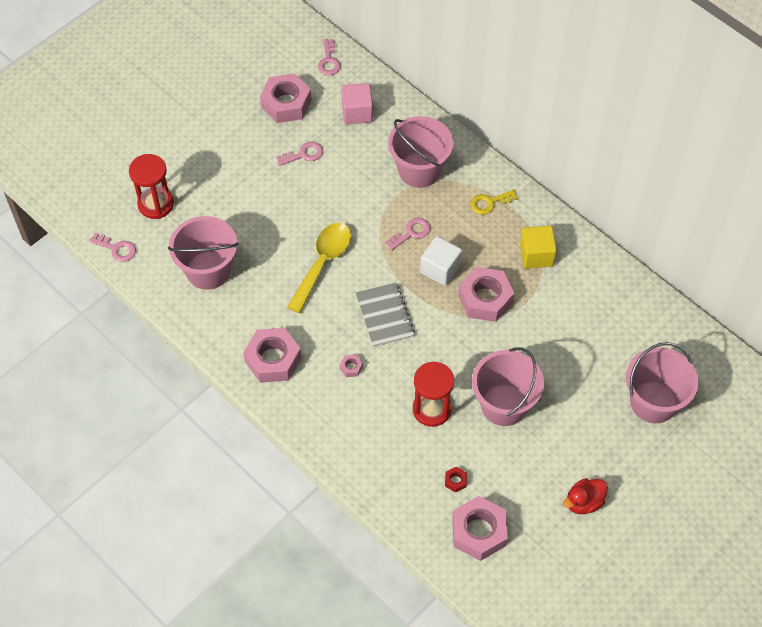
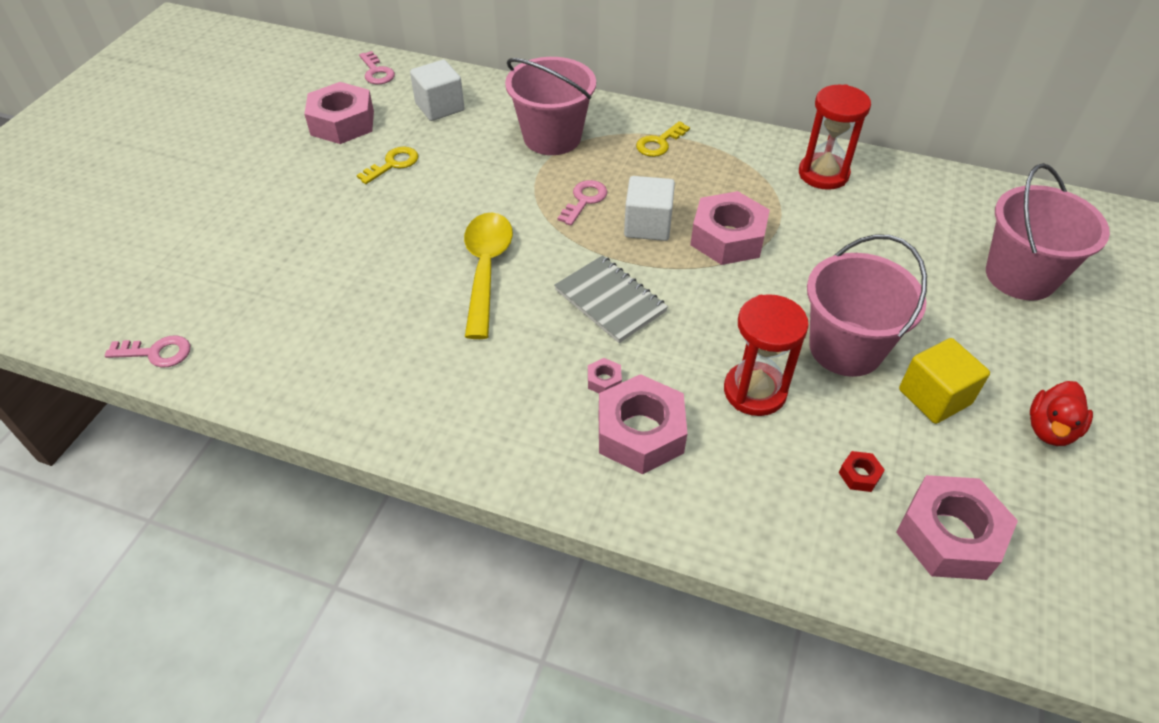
camera: 25 degrees left, 10 degrees down
red hourglass [129,154,174,219] -> red hourglass moved to [799,84,871,190]
pink bucket [168,216,239,290] -> none
pink nut [243,328,301,383] -> pink nut moved to [599,374,687,474]
pink key [276,141,323,166] -> yellow key [357,146,419,184]
pink cube [341,83,373,124] -> white cube [410,60,464,121]
yellow cube [520,226,557,268] -> yellow cube moved to [899,338,990,424]

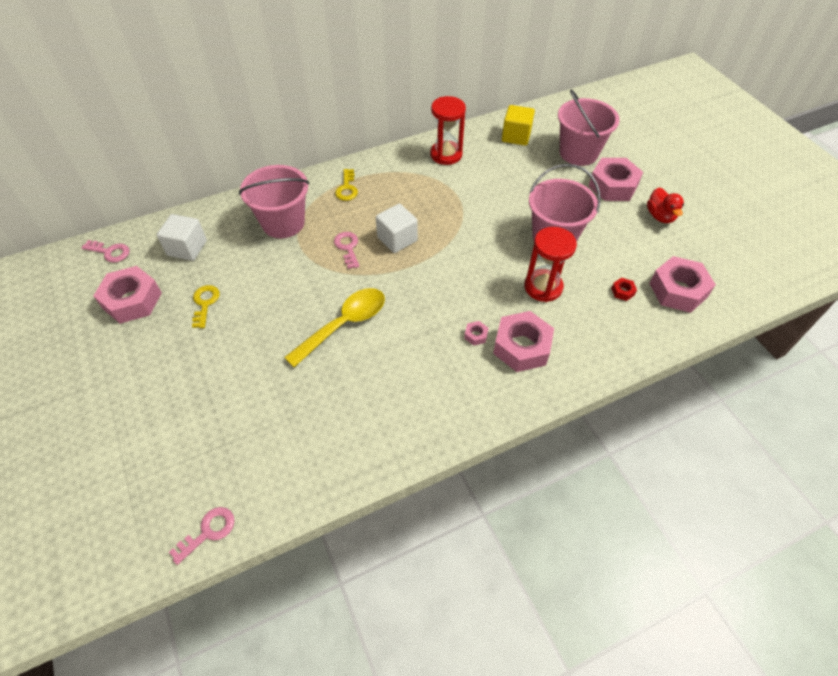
camera: 45 degrees left, 5 degrees up
yellow spoon [464,212,513,339] -> yellow spoon turned 90 degrees clockwise [284,288,385,367]
grey notebook [554,255,668,343] -> none
pink nut [690,191,770,265] -> pink nut moved to [589,158,643,201]
yellow cube [899,338,990,424] -> yellow cube moved to [502,105,535,146]

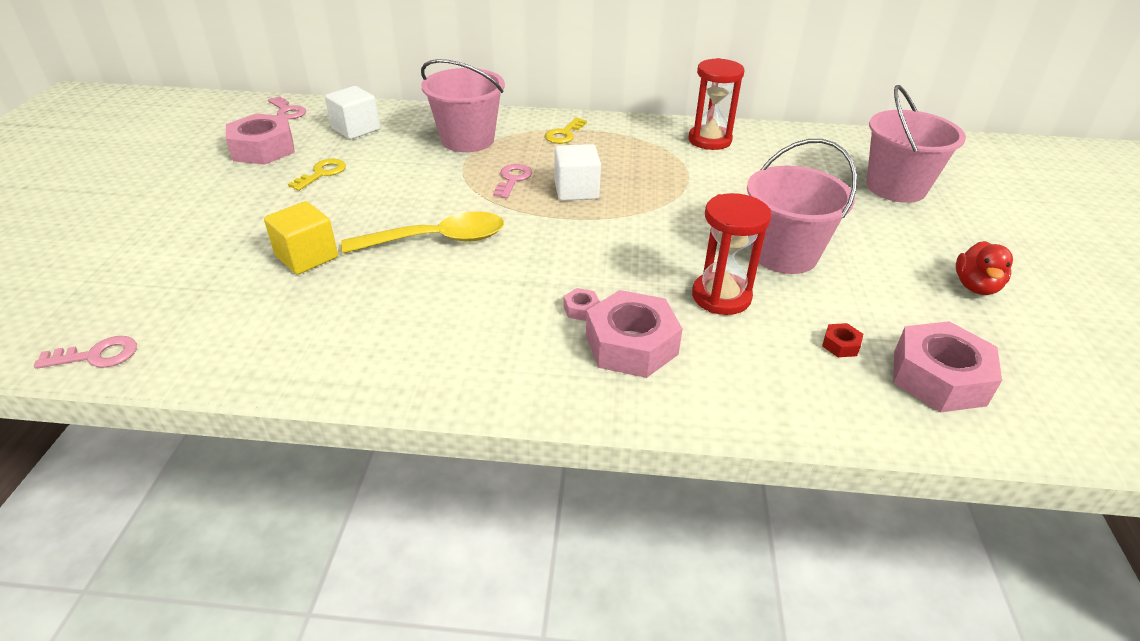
camera: 30 degrees right, 15 degrees down
yellow cube [502,105,535,146] -> yellow cube moved to [264,201,338,275]
pink nut [589,158,643,201] -> none

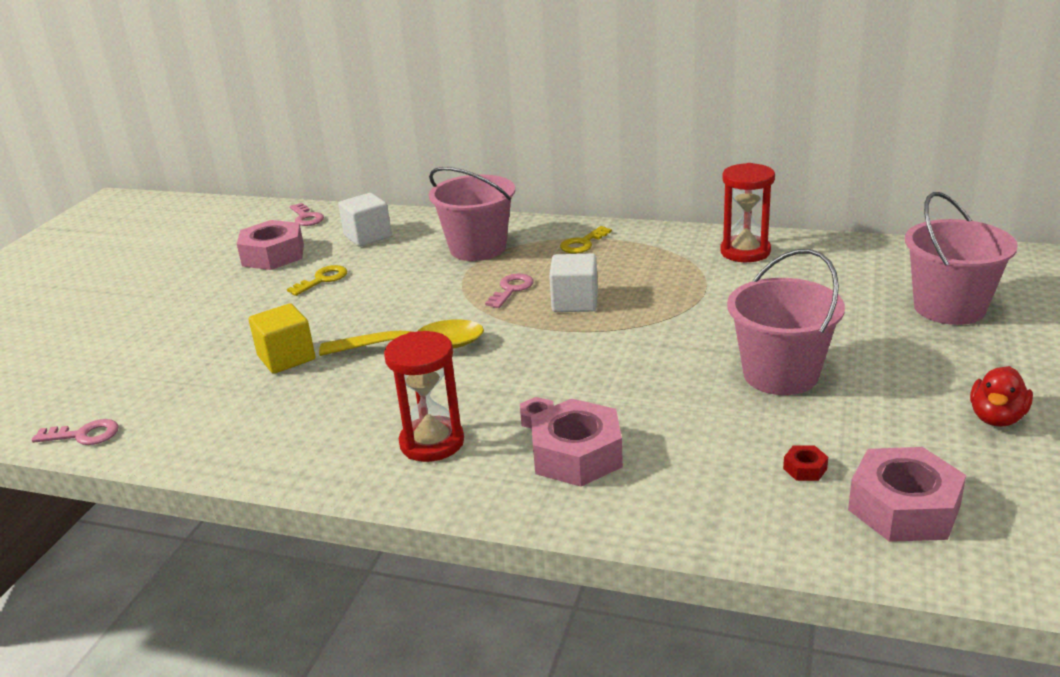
camera: 15 degrees right, 10 degrees down
red hourglass [692,193,772,315] -> red hourglass moved to [384,331,464,462]

